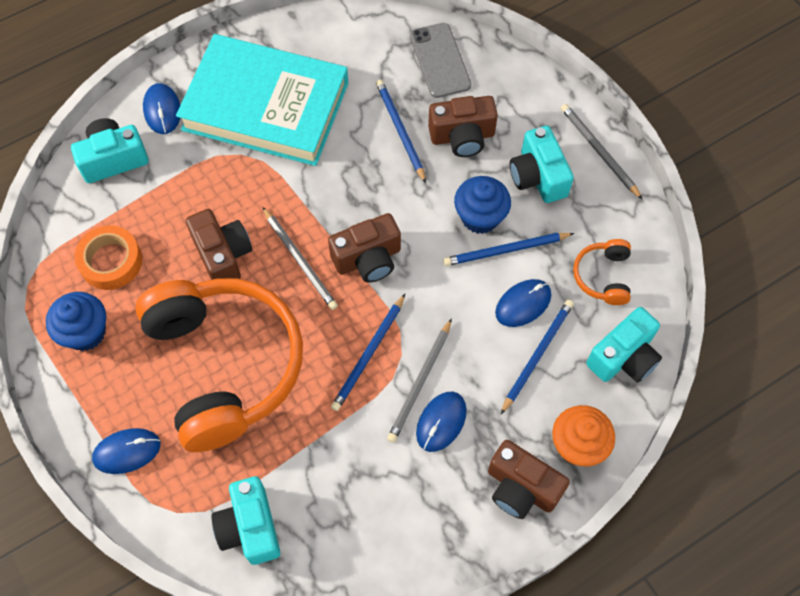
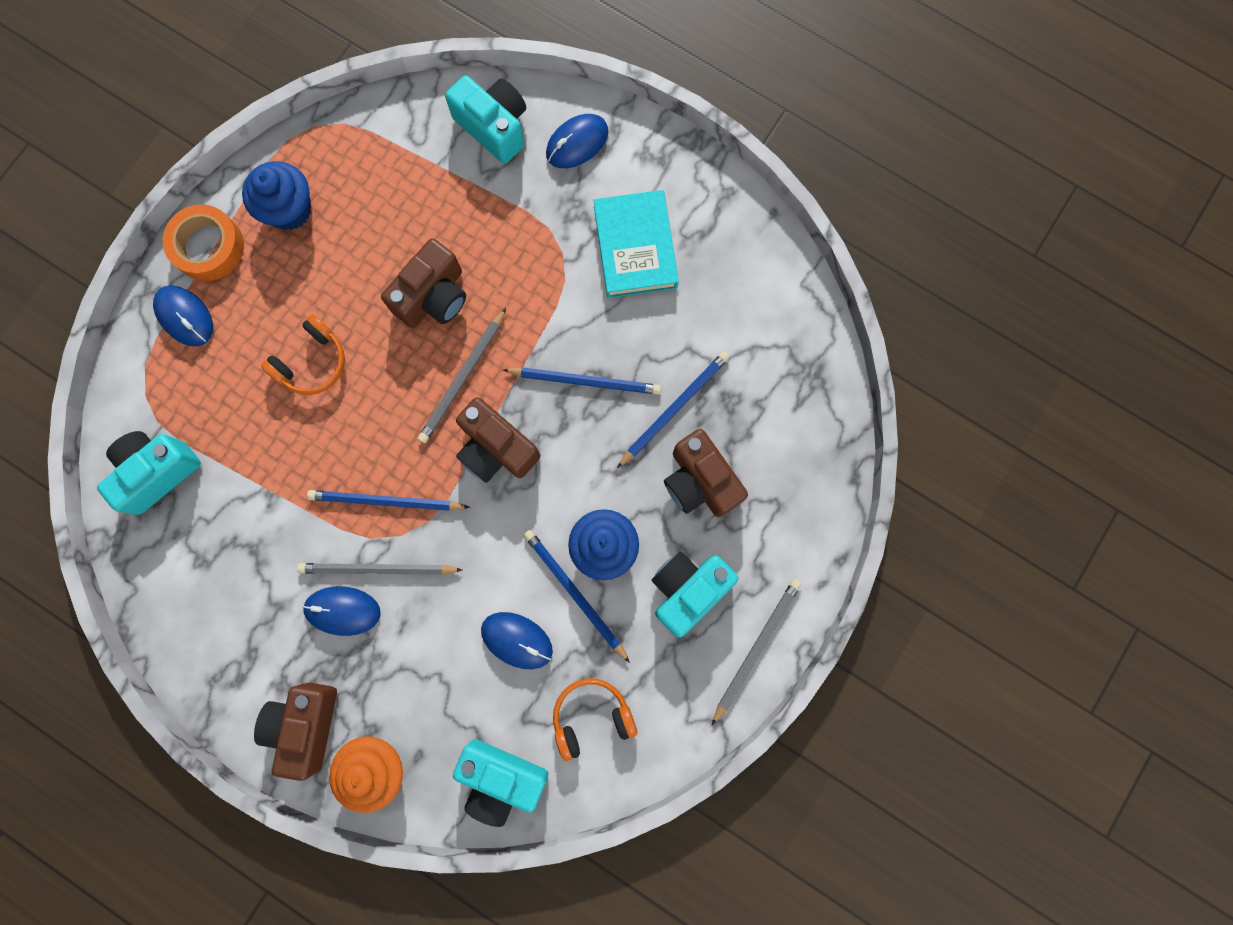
camera: 65 degrees right, 15 degrees up
orange tape [74,225,142,290] -> orange tape moved to [163,204,244,281]
orange headphones [135,278,303,452] -> orange headphones [261,314,345,395], size x0.41
turquoise book [176,34,348,166] -> turquoise book [593,190,679,298], size x0.56
grey phone [410,23,471,98] -> none
blue pencil [501,300,574,414] -> blue pencil moved to [503,367,661,395]

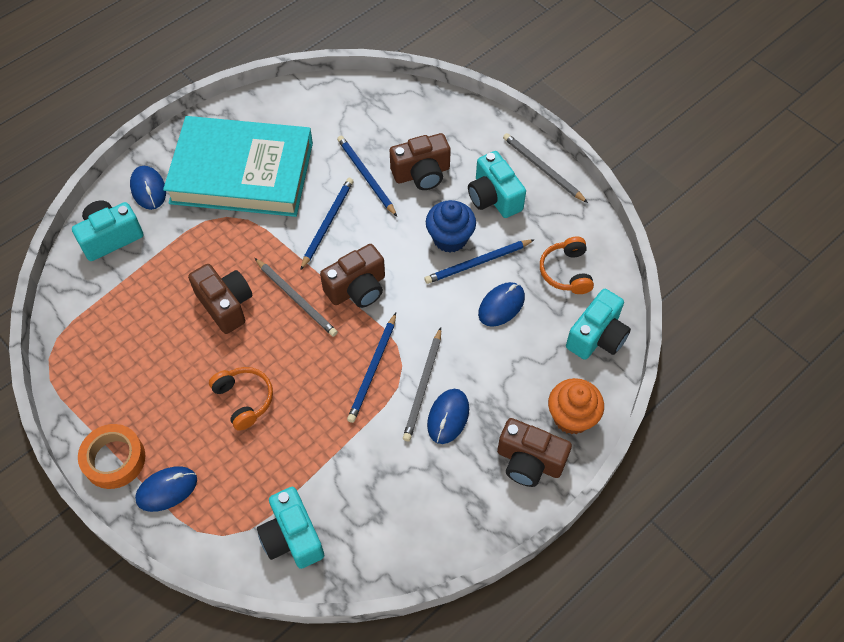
camera: 75 degrees left, 20 degrees down
blue cupcake [242,161,311,230] -> none
turquoise book [593,190,679,298] -> turquoise book [163,116,313,217], size x1.79

